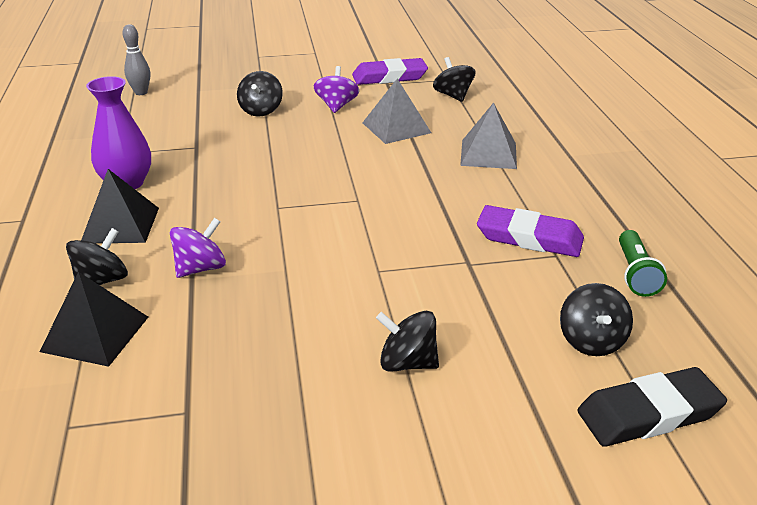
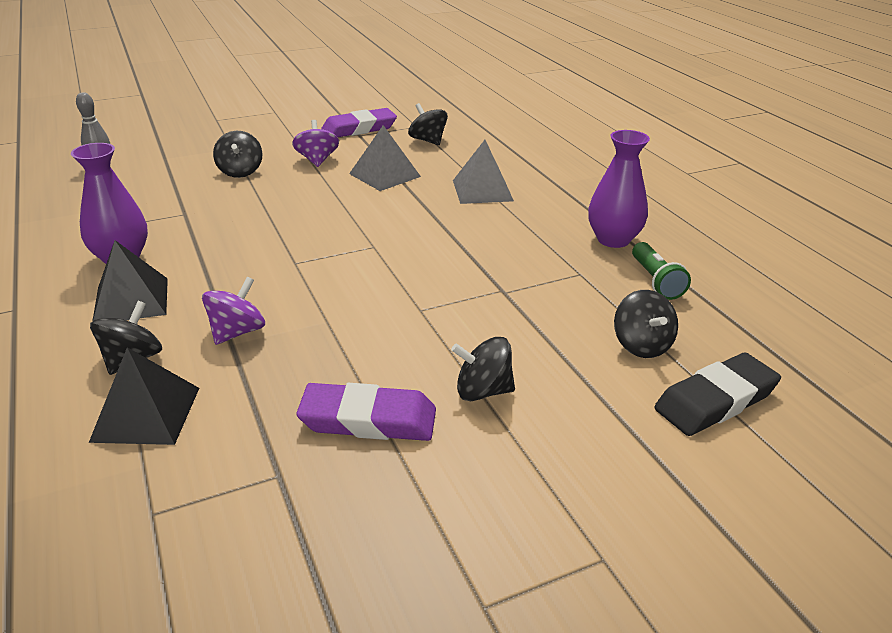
camera: 15 degrees left, 0 degrees up
purple eraser [477,205,584,257] -> purple eraser moved to [296,383,436,441]
none -> purple vase [588,130,650,248]

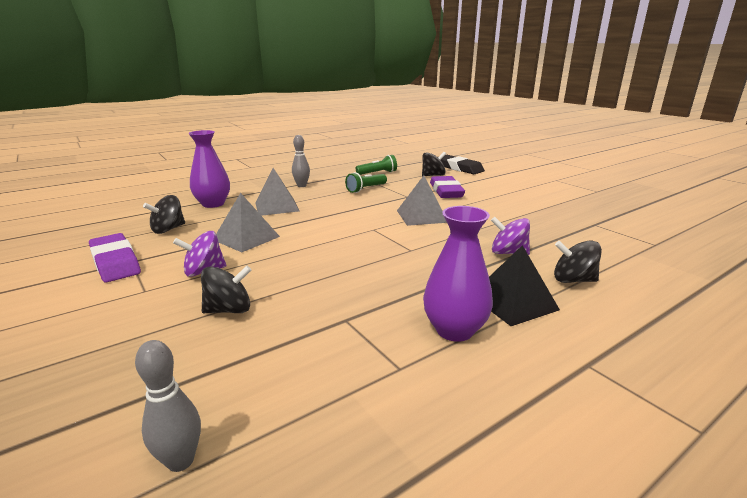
camera: 100 degrees left, 10 degrees down
black pyramid [89,347,199,445] -> none
purple eraser [296,383,436,441] -> purple eraser moved to [430,176,465,198]
black spinning top [451,337,515,401] -> none
purple vase [588,130,650,248] -> purple vase moved to [188,130,230,208]
none -> grey bowling pin [292,135,310,187]
none -> green flashlight [345,172,387,193]
none -> grey pyramid [397,176,447,226]

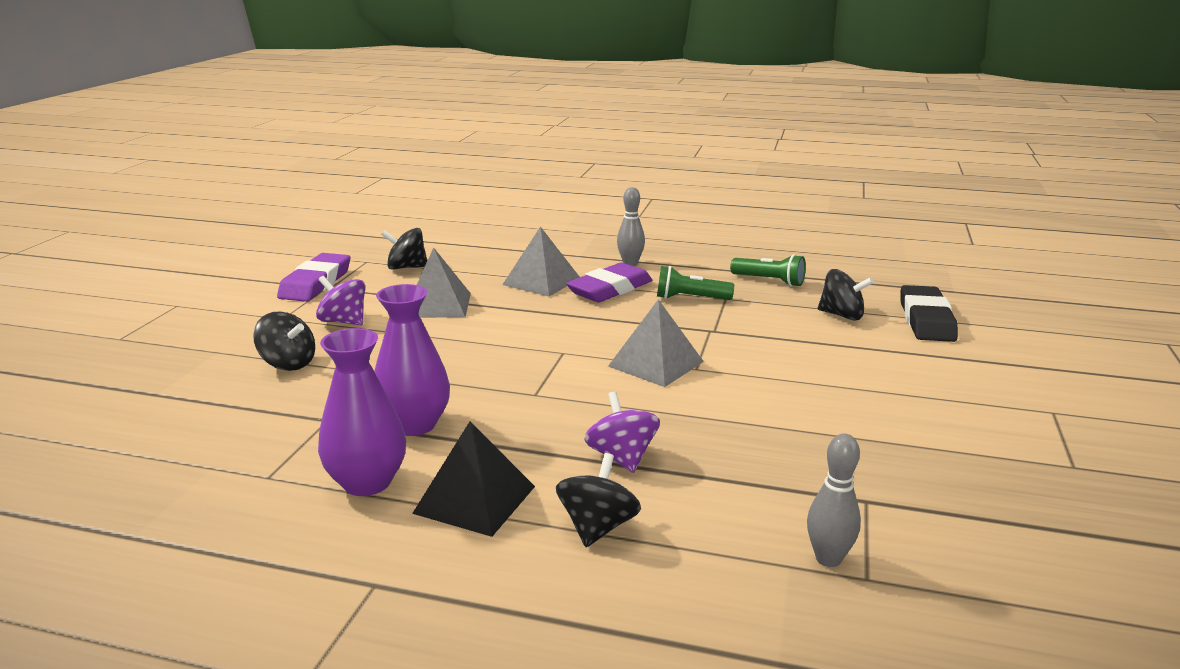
camera: 50 degrees right, 0 degrees up
grey bowling pin [135,340,201,472] -> grey bowling pin moved to [807,434,861,567]
purple vase [188,130,230,208] -> purple vase moved to [374,284,450,436]
purple eraser [430,176,465,198] -> purple eraser moved to [566,263,652,303]
black spinning top [554,241,602,283] -> black spinning top turned 45 degrees clockwise [556,453,641,547]

